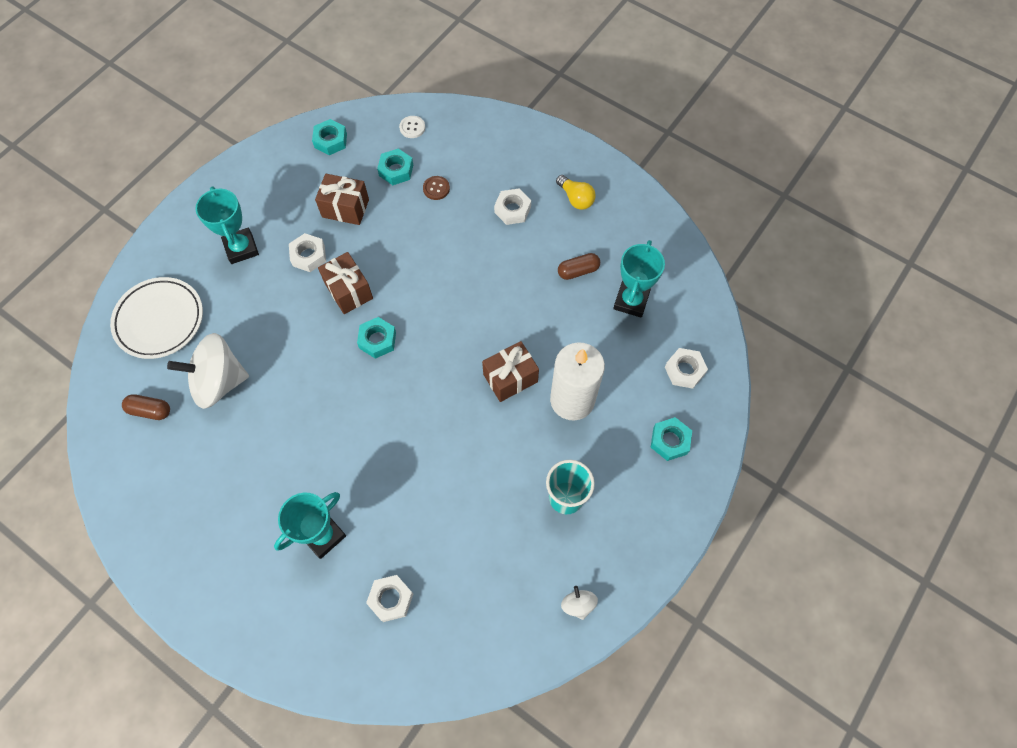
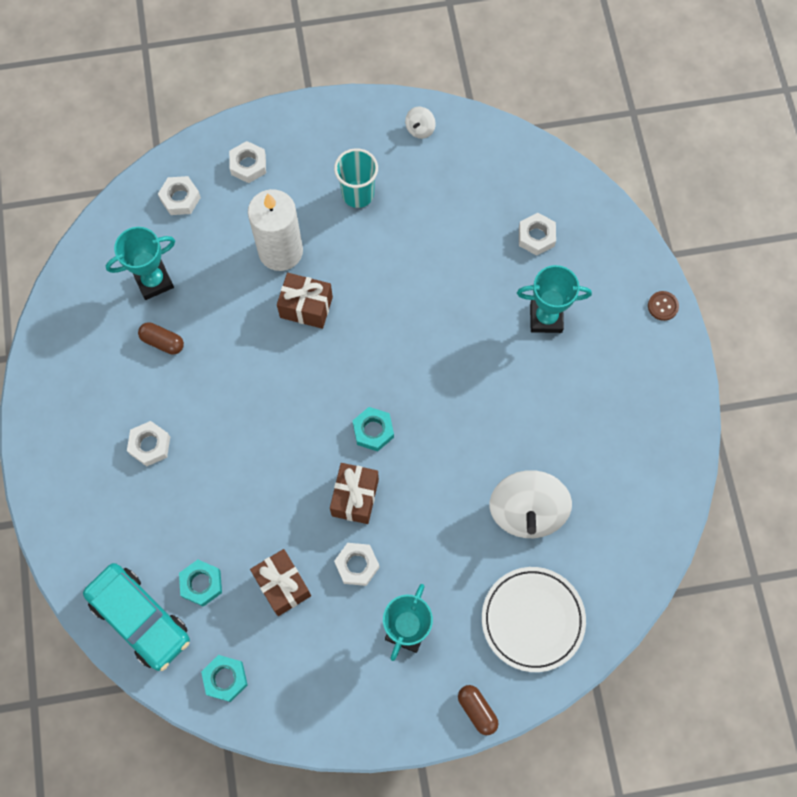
camera: 135 degrees left, 5 degrees up
brown capsule [122,394,170,420] -> brown capsule moved to [458,685,499,735]
white spinning top [167,333,249,409] -> white spinning top turned 60 degrees clockwise [490,470,572,538]
white button [399,116,425,138] -> turquoise car [83,563,190,671]
brown button [423,176,450,200] -> brown button moved to [648,291,679,321]
yellow light bulb [556,175,596,210] -> none
turquoise nut [651,417,692,461] -> white nut [229,141,266,183]

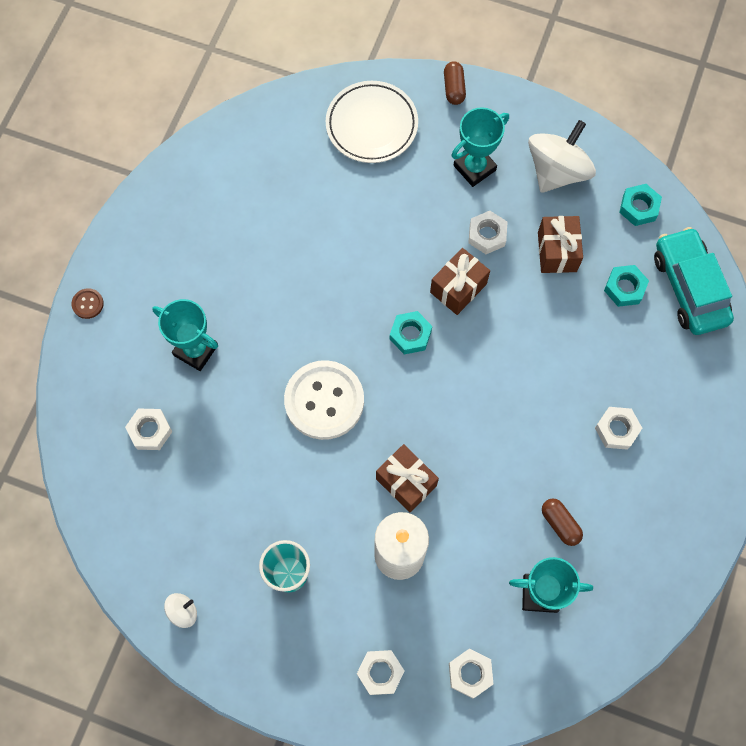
camera: 150 degrees left, 0 degrees up
white spinning top [490,470,572,538] -> white spinning top moved to [528,120,596,193]
none -> white button [284,360,364,440]

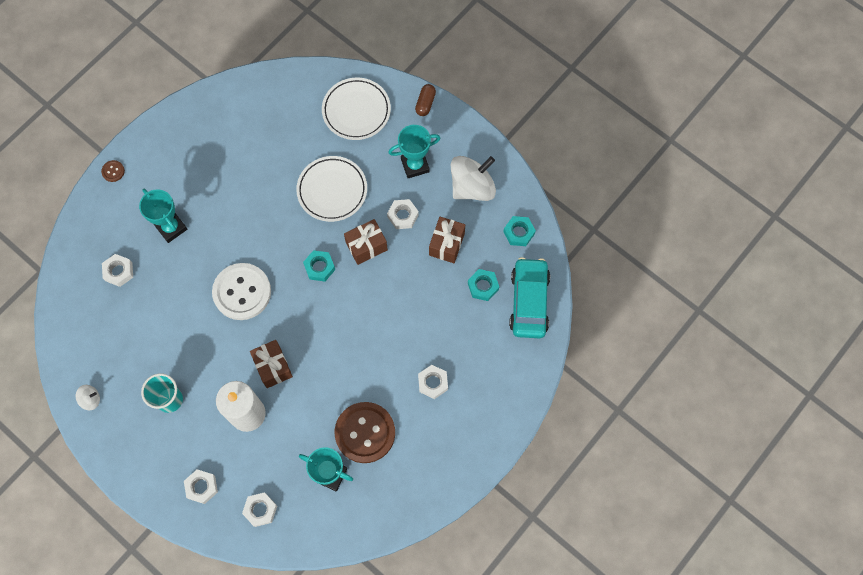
camera: 20 degrees right, 0 degrees up
brown capsule [542,499,583,546] -> brown button [335,402,395,463]
none -> white plate [296,156,367,222]

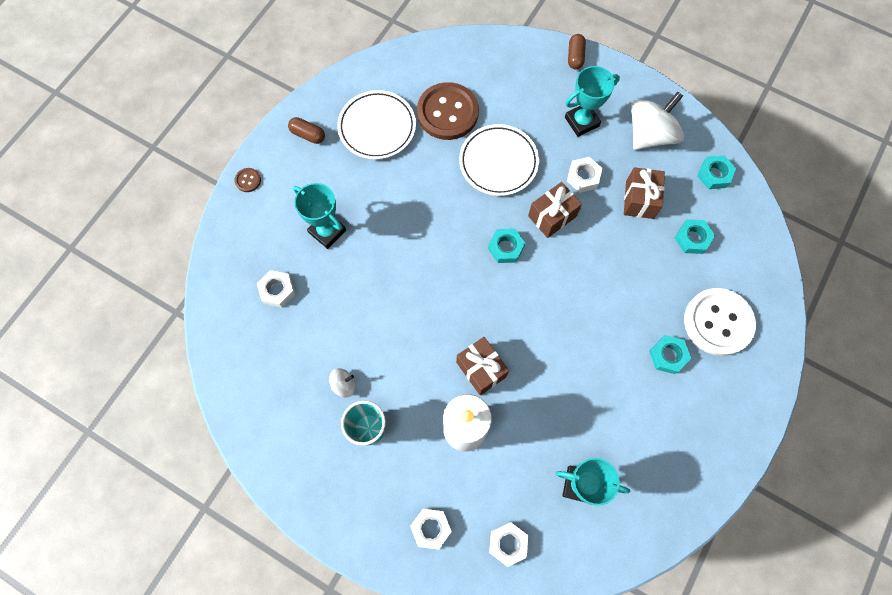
camera: 10 degrees left, 0 degrees up
white spinning top [76,385,100,410] -> white spinning top moved to [329,368,355,398]
white button [212,263,271,320] -> white button moved to [684,288,756,356]
white plate [322,77,391,140] -> white plate moved to [337,90,416,160]
brown button [335,402,395,463] -> brown button moved to [417,82,479,140]
white nut [418,365,448,399] -> turquoise nut [649,335,691,374]
turquoise car [509,257,550,338] -> none
none -> brown capsule [288,117,325,144]

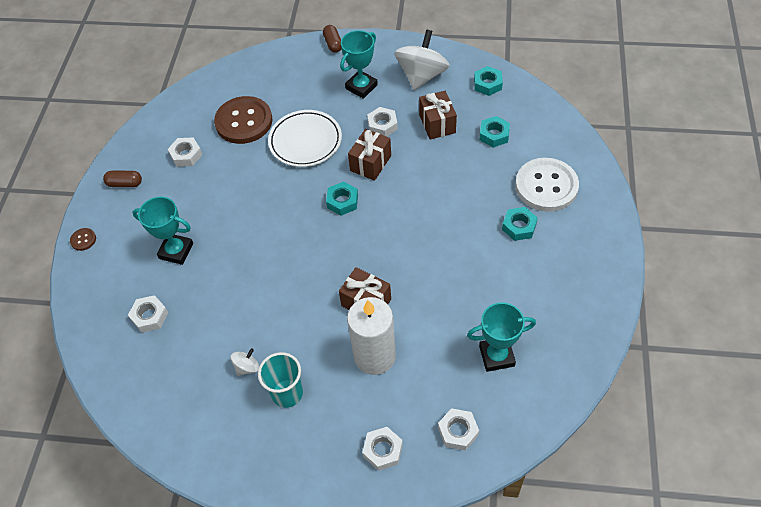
camera: 20 degrees left, 15 degrees down
white plate [337,90,416,160] -> white nut [168,137,202,167]

